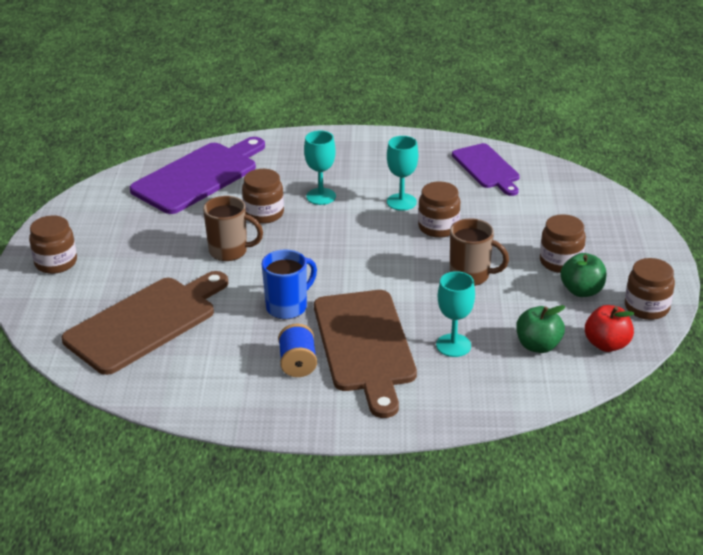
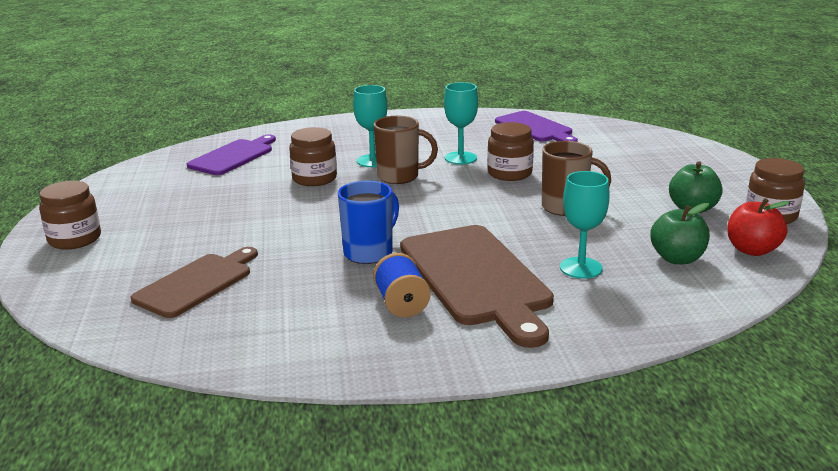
camera: 10 degrees left, 10 degrees down
brown cutting board [62,271,228,375] -> brown cutting board [131,247,258,318], size x0.62
purple cutting board [130,137,265,214] -> purple cutting board [187,135,276,175], size x0.62
brown mug [203,196,263,261] -> brown mug moved to [374,116,438,184]
brown jar [540,214,586,273] -> none

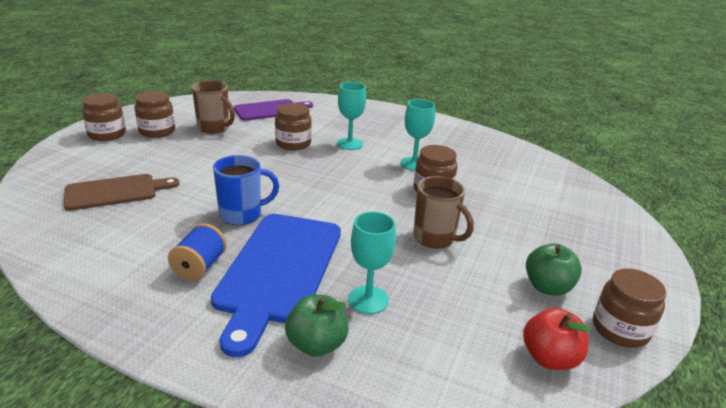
camera: 30 degrees right, 5 degrees up
brown mug [374,116,438,184] -> brown mug moved to [192,80,235,133]
brown cutting board [400,225,554,348] -> blue cutting board [211,214,341,357]
purple cutting board [495,111,578,142] -> none
green apple [650,203,710,264] -> green apple moved to [285,294,349,357]
none -> brown jar [134,91,175,138]

